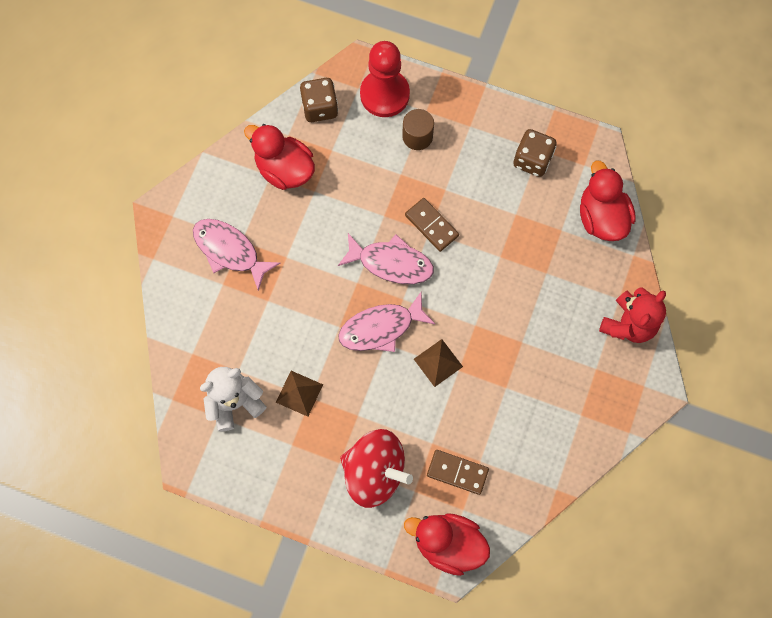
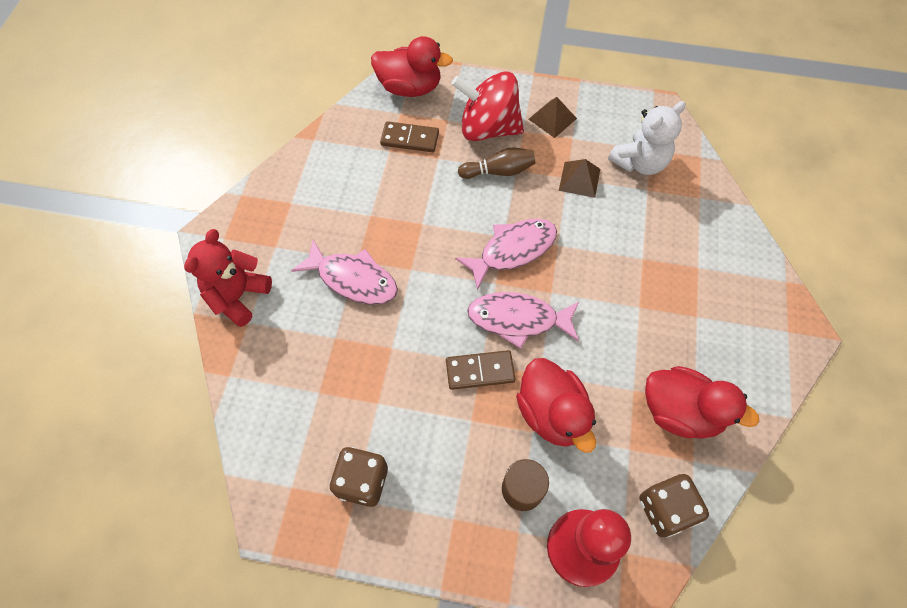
camera: 170 degrees right, 10 degrees down
pink fish [193,219,280,291] -> pink fish moved to [291,239,398,305]
brown domino [405,198,459,252] -> brown domino turned 45 degrees counterclockwise [446,350,515,390]
brown pyramid [414,339,463,387] -> brown pyramid moved to [529,97,577,138]
red duck [580,160,636,241] -> red duck moved to [516,358,596,453]
none -> brown bowling pin [458,148,535,179]

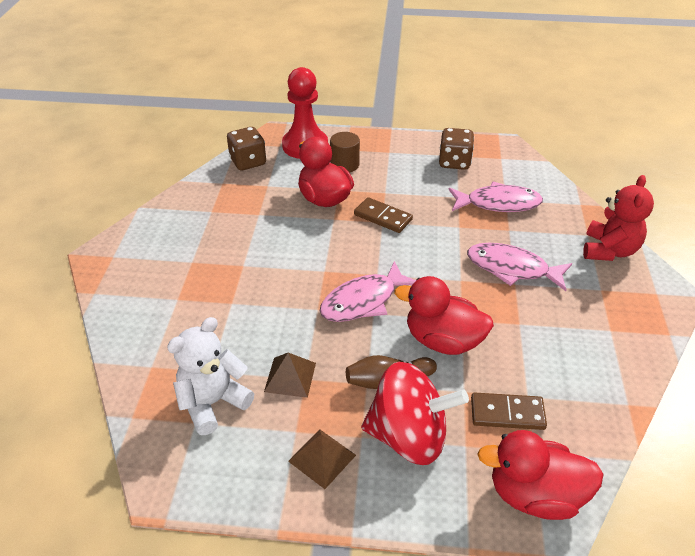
camera: 175 degrees right, 20 degrees down
brown domino [446,350,515,390] -> brown domino turned 45 degrees clockwise [354,197,413,233]
pink fish [467,292,579,349] -> pink fish moved to [449,182,543,212]
red duck [645,366,759,439] -> red duck moved to [394,276,494,355]

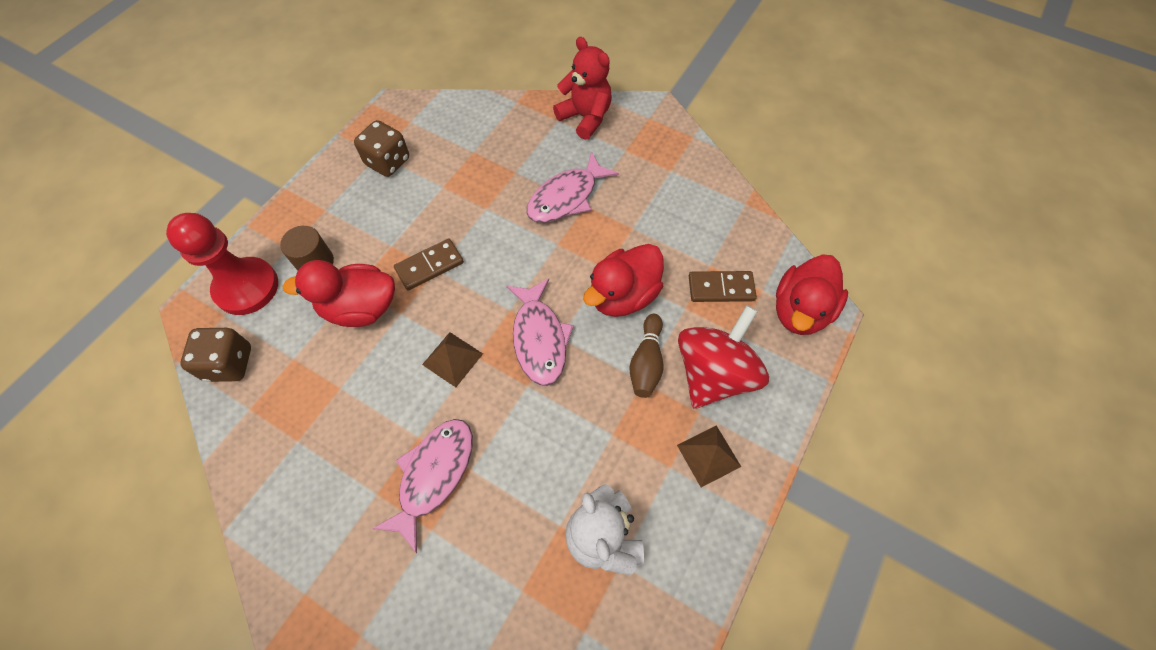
camera: 65 degrees left, 20 degrees up
brown pyramid [264,353,316,398] -> brown pyramid moved to [422,332,483,387]
pink fish [449,182,543,212] -> pink fish moved to [372,419,473,553]
brown domino [471,392,547,430] -> brown domino turned 60 degrees clockwise [689,271,757,302]

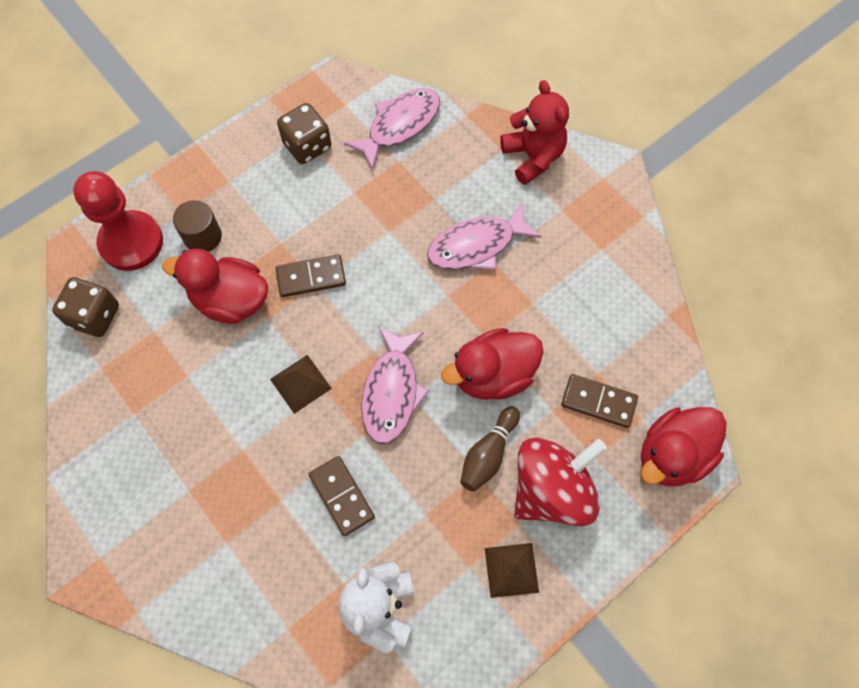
camera: 20 degrees right, 5 degrees up
pink fish [372,419,473,553] -> pink fish moved to [344,88,440,170]
none -> brown domino [308,456,375,536]

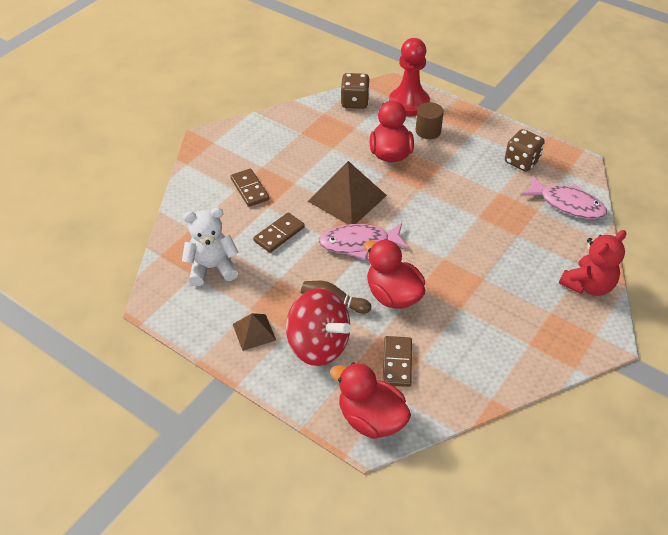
camera: 75 degrees right, 20 degrees down
brown pyramid [270,355,332,414] -> brown pyramid [308,161,387,224], size x1.86
brown domino [275,254,346,297] -> brown domino moved to [230,168,269,207]
pink fish [427,203,542,270] -> none

